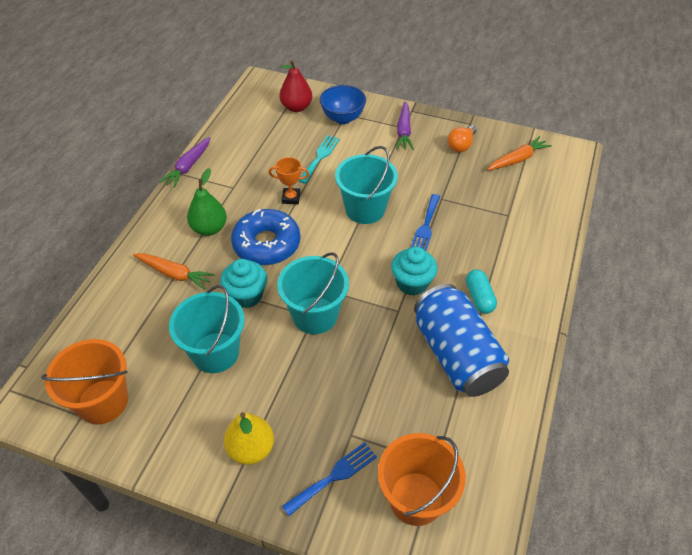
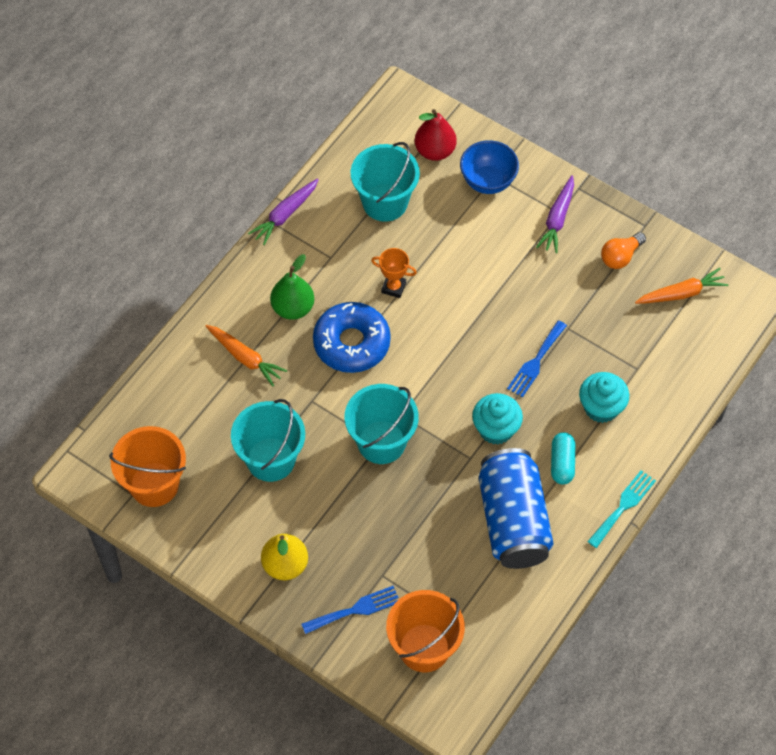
camera: 15 degrees right, 10 degrees up
turquoise cupcake [220,259,267,308] -> turquoise cupcake moved to [579,372,629,423]
turquoise fork [299,135,340,184] -> turquoise fork moved to [587,470,656,548]
turquoise bucket [335,146,398,224] -> turquoise bucket moved to [351,142,420,222]

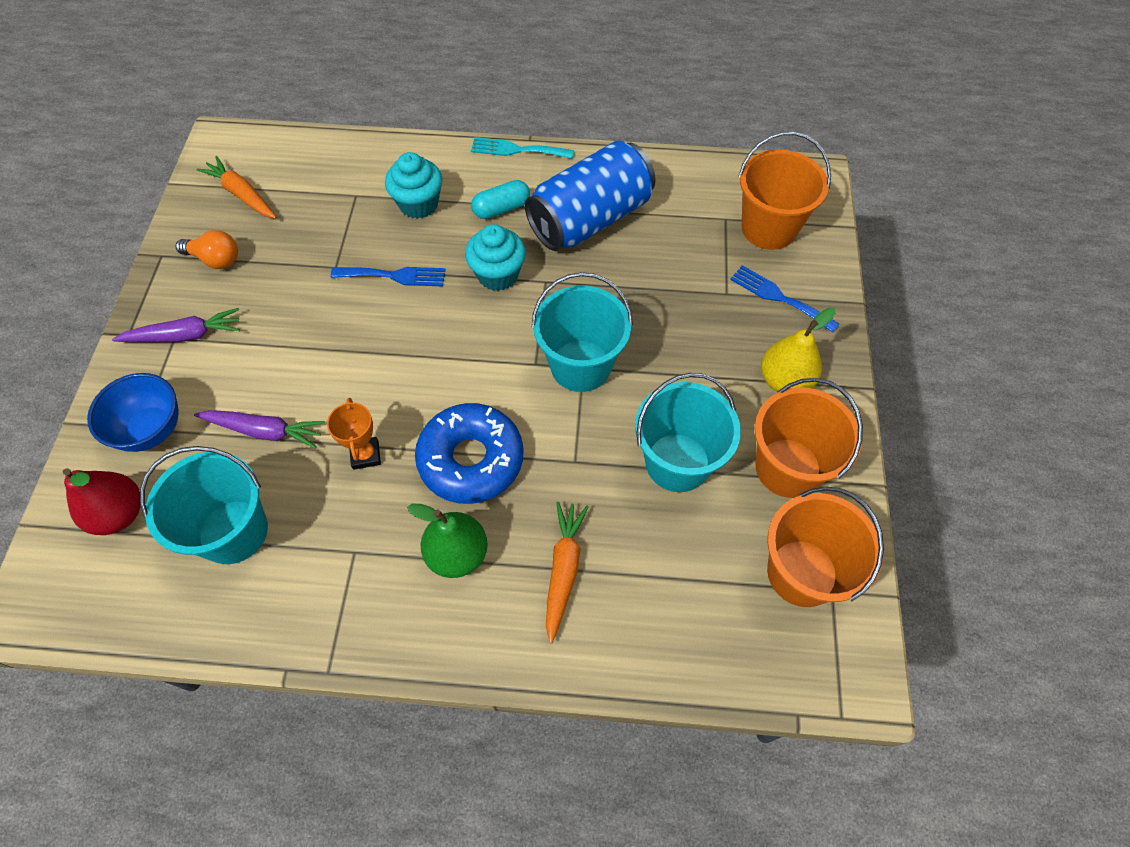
camera: 120 degrees left, 0 degrees up
purple carrot [248,178,319,245] -> purple carrot moved to [194,410,325,448]
none -> orange bucket [754,378,863,498]

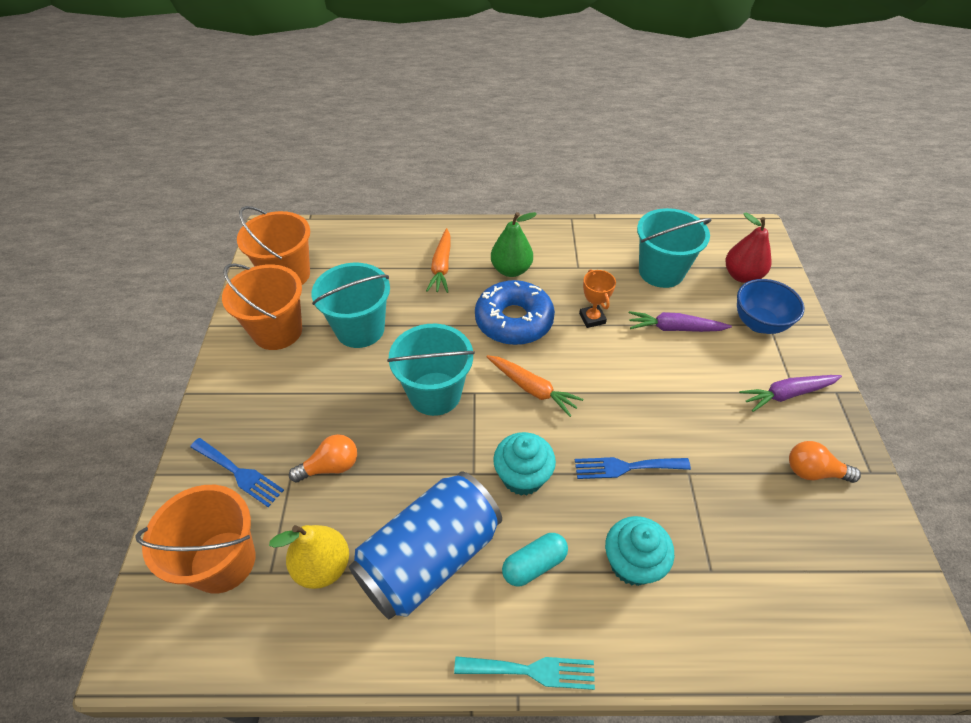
camera: 175 degrees right, 10 degrees down
orange carrot [196,156,276,219] -> orange carrot moved to [487,355,583,417]
yellow pear [761,308,835,392] -> yellow pear moved to [269,525,349,589]
none -> orange light bulb [289,434,357,482]

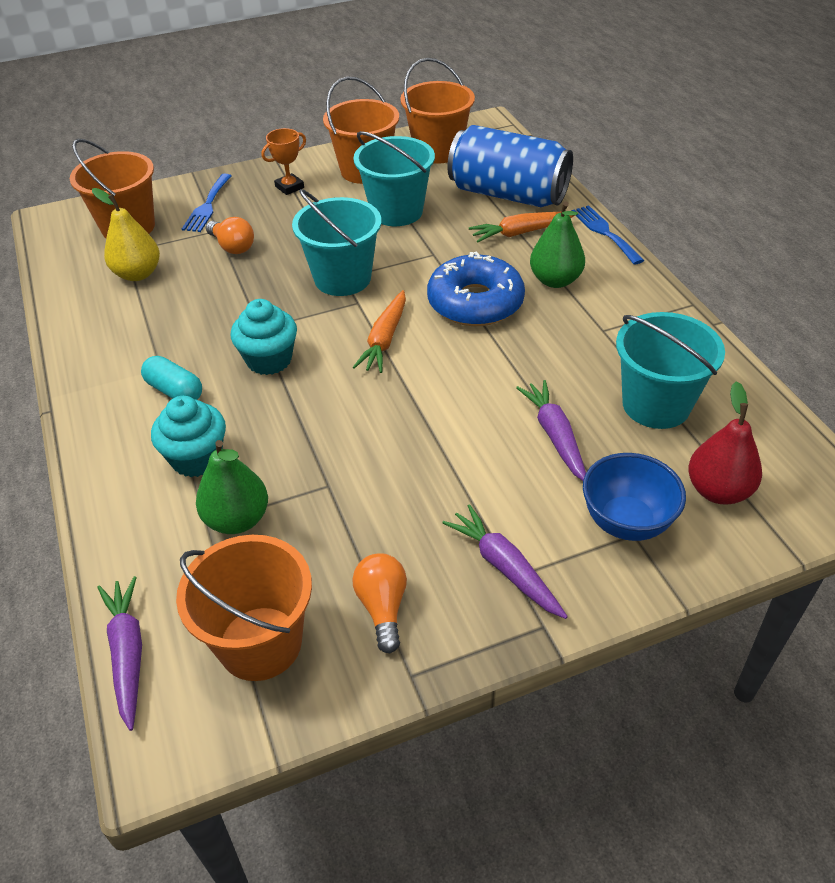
camera: 70 degrees right, 5 degrees down
blue can [349,471,502,620] -> blue can moved to [448,125,573,207]
turquoise fork [454,656,595,690] -> none
blue fork [575,457,691,479] -> blue fork moved to [572,205,644,265]
orange trophy [579,269,616,328] -> orange trophy moved to [261,128,306,195]
none -> purple carrot [97,576,142,731]
none -> orange bucket [176,535,312,681]
none -> green pear [196,440,268,534]

